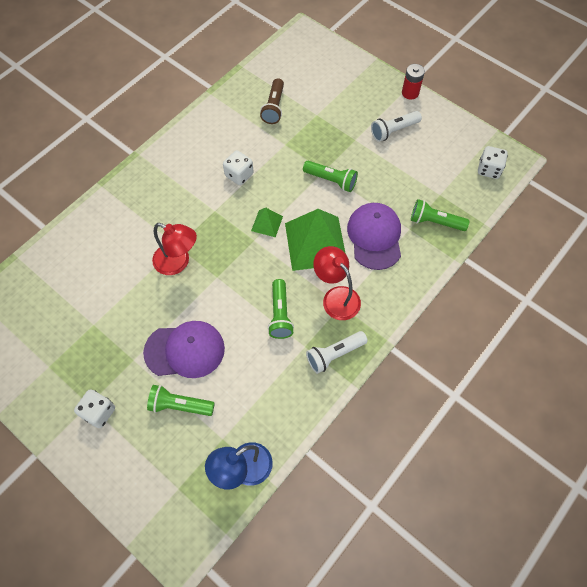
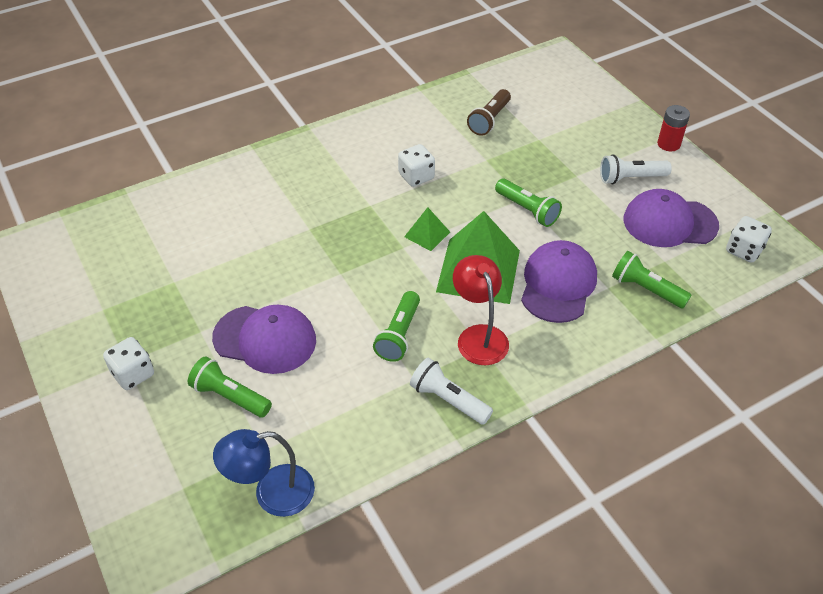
camera: 20 degrees right, 15 degrees down
red lamp [152,223,197,275] -> none
white flashlight [306,331,368,374] -> white flashlight turned 45 degrees clockwise [410,358,493,425]
none -> purple cap [623,189,719,247]

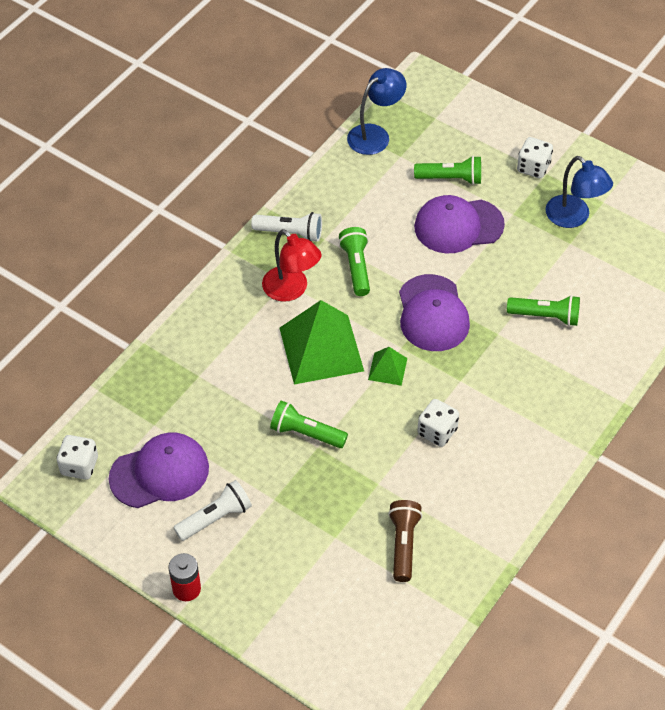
camera: 155 degrees right, 5 degrees up
purple cap [521,240,597,323] -> purple cap moved to [399,274,470,351]
green flashlight [612,251,692,308] -> green flashlight moved to [507,295,580,326]
none -> blue lamp [546,156,613,228]

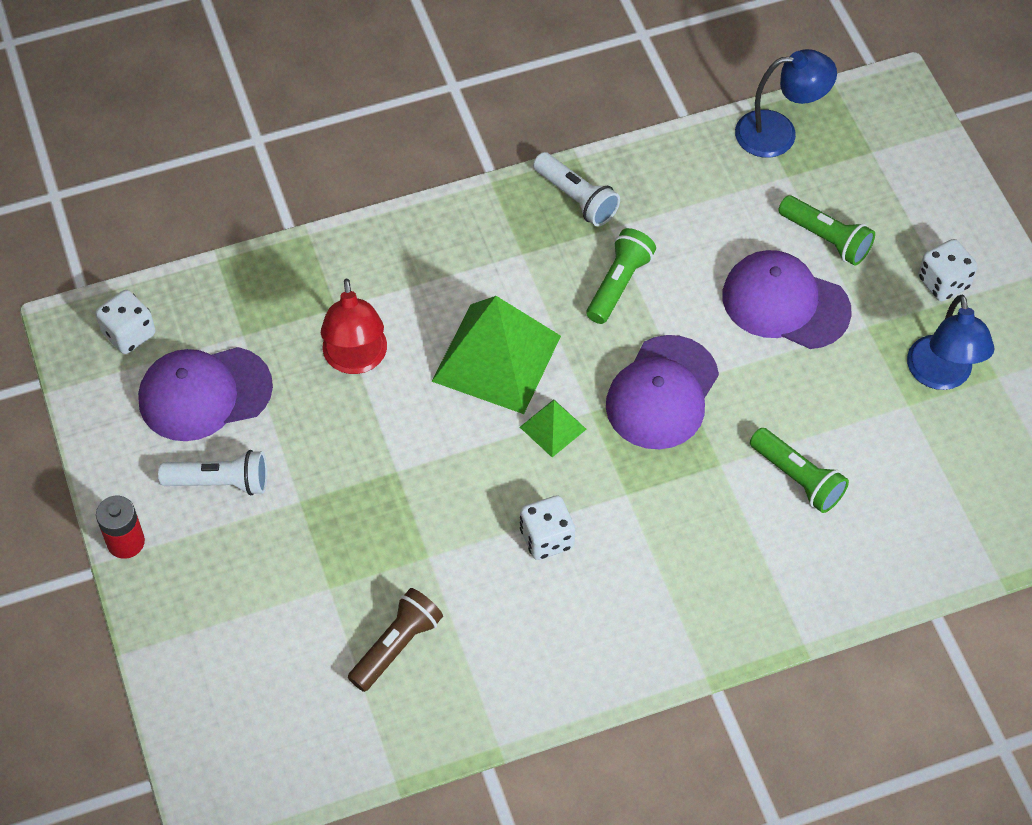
camera: 35 degrees right, 5 degrees up
purple cap [109,433,209,508] -> purple cap turned 150 degrees clockwise [138,347,273,441]
red lamp [262,229,322,302] -> red lamp moved to [321,279,387,374]
green flashlight [270,401,348,448] -> none

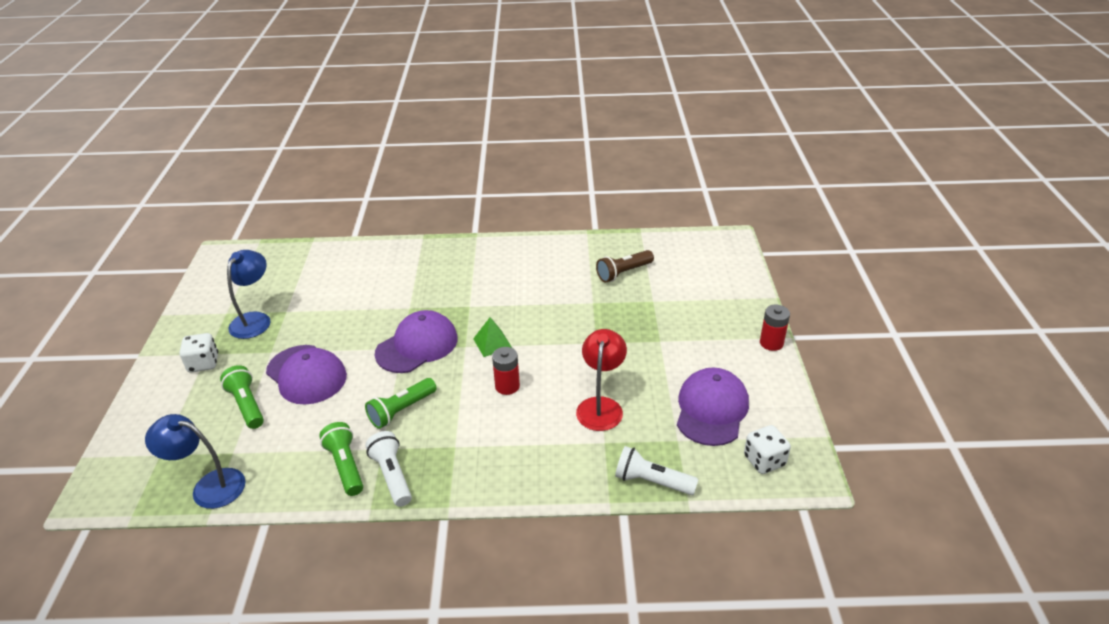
camera: 160 degrees left, 20 degrees down
purple cap [138,347,273,441] -> purple cap turned 75 degrees counterclockwise [677,368,749,446]
white flashlight [158,450,267,496] -> white flashlight moved to [615,446,698,495]
green pyramid [432,296,561,414] -> red battery [492,347,520,395]
white dice [520,495,575,560] -> none
green flashlight [750,428,849,513] -> green flashlight moved to [319,422,363,496]

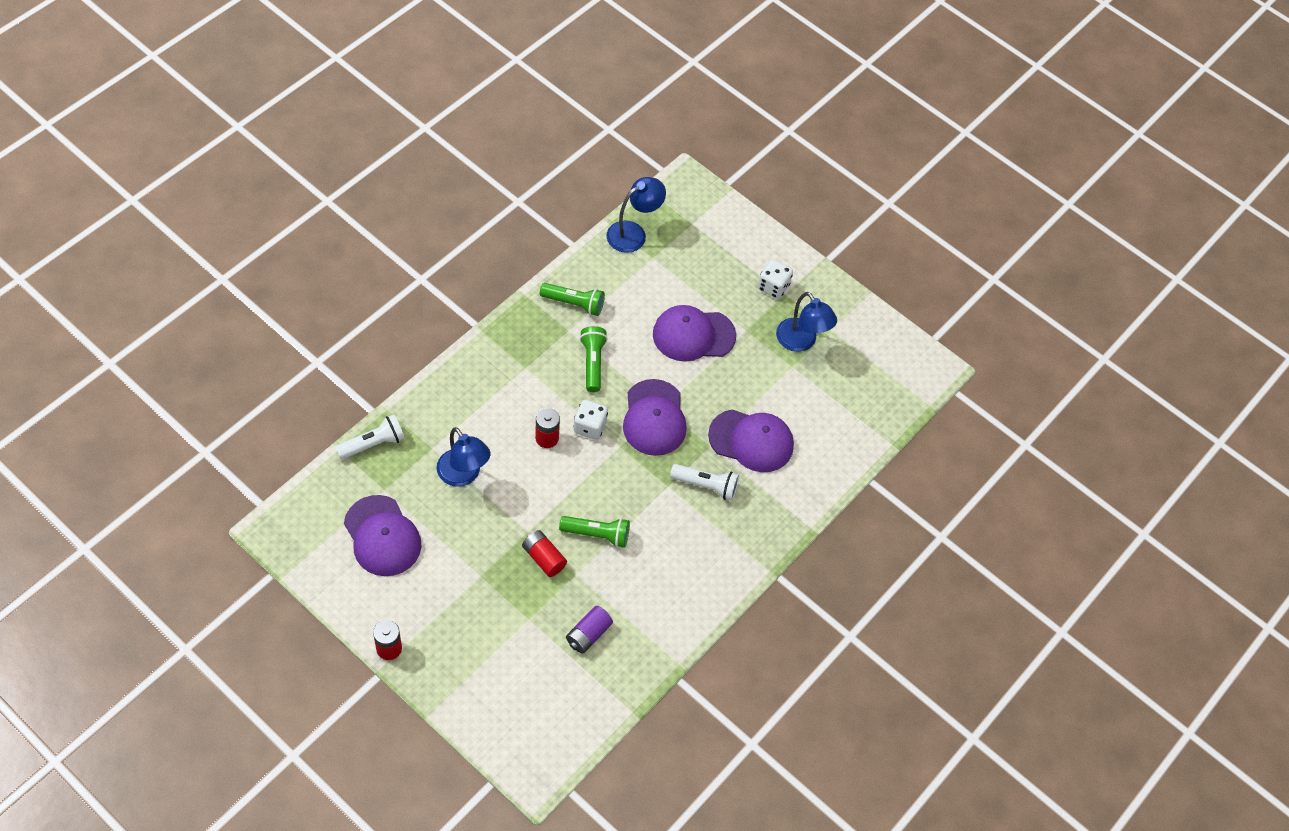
camera: 125 degrees right, 20 degrees up
green flashlight [220,365,264,429] -> green flashlight moved to [559,516,630,548]
white flashlight [365,431,412,507] -> white flashlight moved to [670,464,739,501]
green pyramid [473,317,512,357] -> none
red lamp [576,329,627,431] -> blue lamp [436,427,491,487]
brown flashlight [596,250,654,282] -> purple battery [566,606,613,654]
white dice [744,425,791,474] -> white dice moved to [573,400,608,440]
none -> red battery [522,530,567,577]
none -> purple cap [708,409,794,472]

